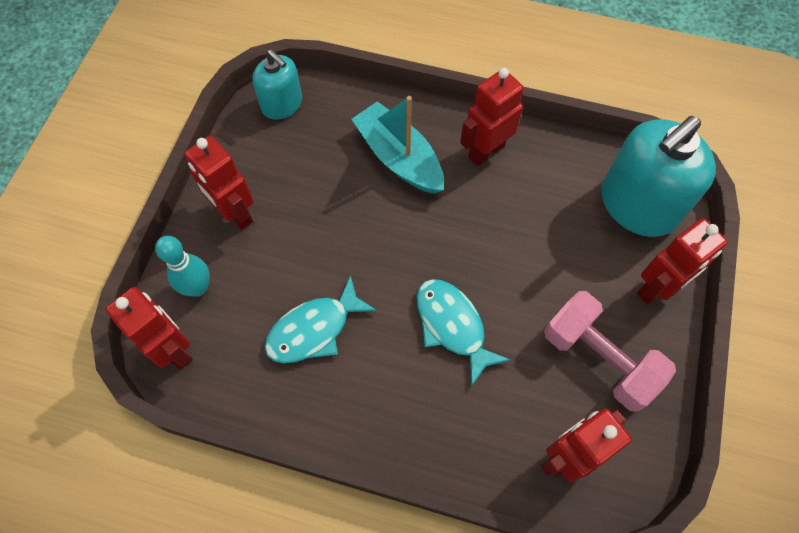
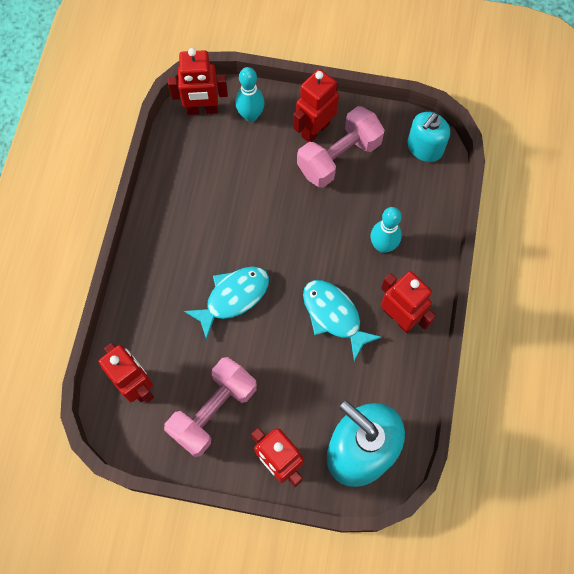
camera: 85 degrees right, 5 degrees up
red robot [105,287,193,370] -> red robot turned 45 degrees clockwise [168,48,228,115]
turquoise fish [264,275,377,363] -> turquoise fish moved to [303,280,382,361]
turquoise boat [351,96,444,194] -> turquoise bowling pin [371,207,402,253]
none -> pink dumbbell [297,106,385,188]

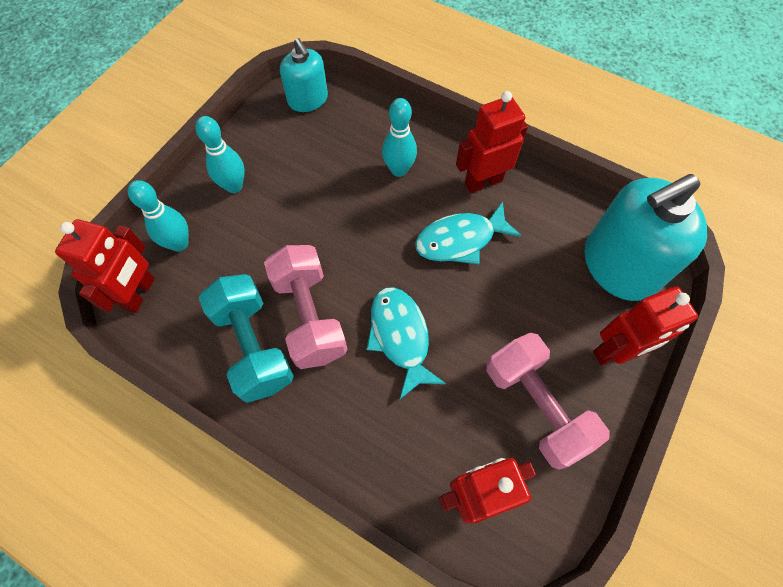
camera: 70 degrees left, 5 degrees down
red robot [293,69,339,142] -> turquoise bowling pin [195,116,245,193]
pink dumbbell [297,106,385,188] -> pink dumbbell moved to [264,245,347,369]
none -> turquoise dumbbell [198,274,294,403]

